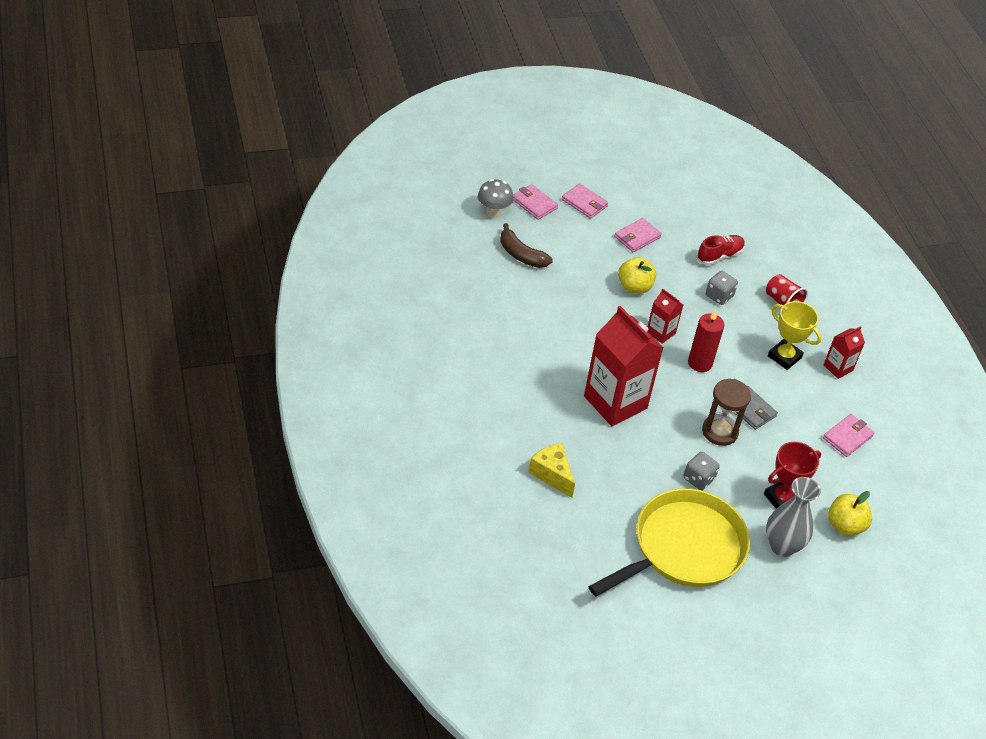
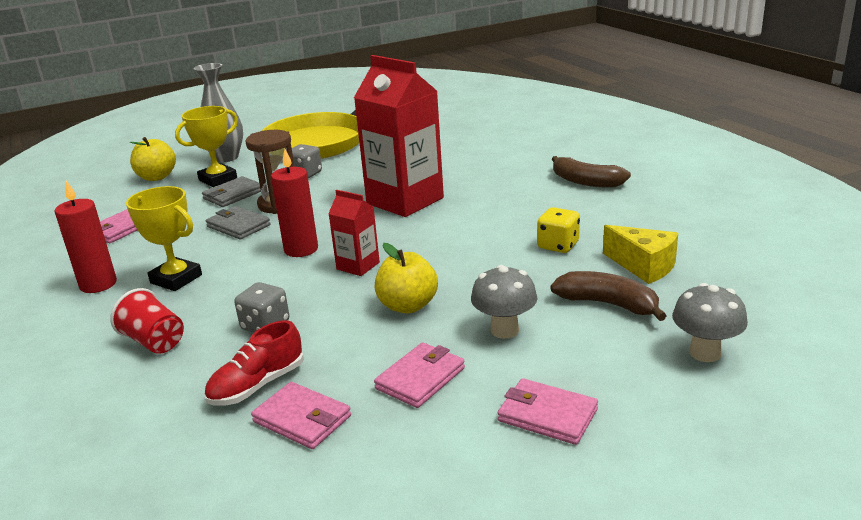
camera: 175 degrees right, 20 degrees down
pink wallet [513,184,558,220] -> pink wallet moved to [251,382,351,449]
yellow cheese [528,443,575,498] -> yellow cheese moved to [603,225,678,284]
red trophy [764,442,821,509] -> yellow trophy [175,106,238,187]
red carton [824,326,865,379] -> red candle [54,181,117,293]
none -> grey wallet [202,176,261,207]
none -> grey mushroom [471,265,537,339]
none -> yellow dice [537,207,580,253]
none -> brown banana [552,156,631,188]

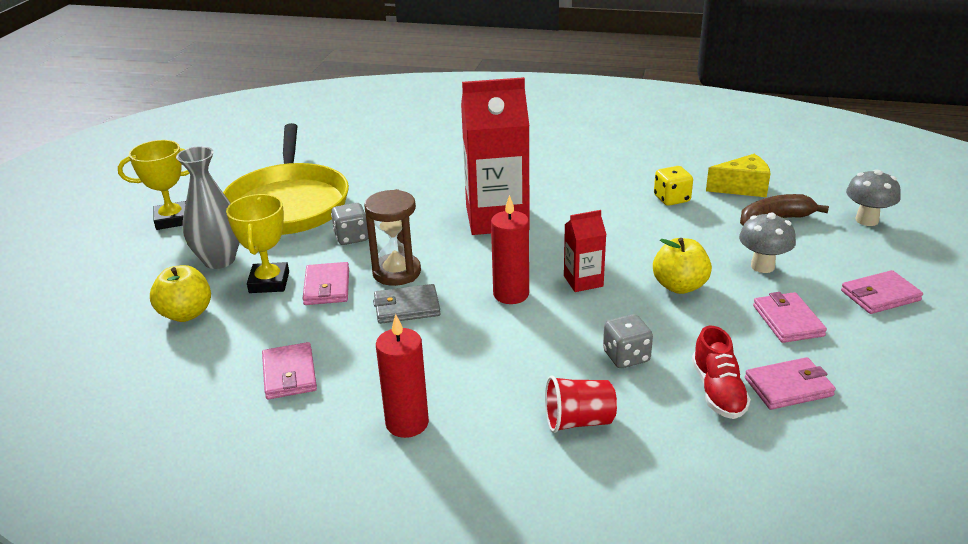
camera: 50 degrees left, 5 degrees up
yellow trophy [126,186,202,291] -> yellow trophy moved to [118,140,190,230]
grey wallet [202,176,261,207] -> pink wallet [302,262,349,305]
brown banana [552,156,631,188] -> none

